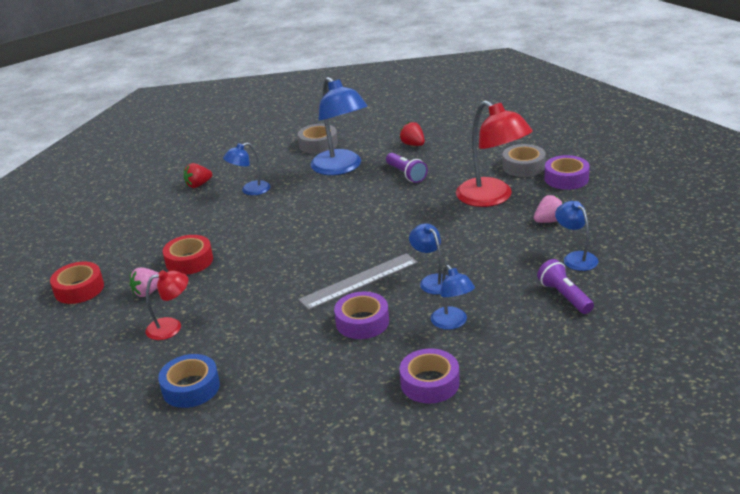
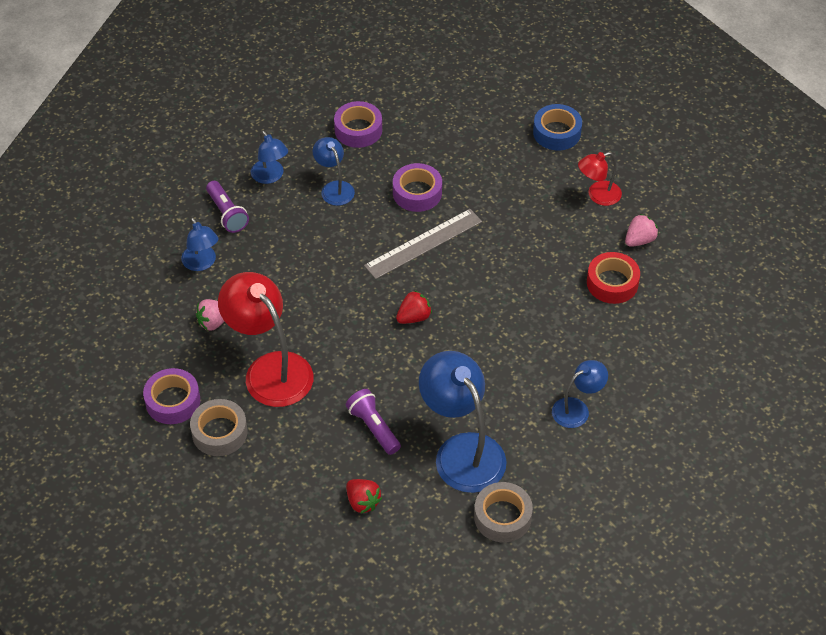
camera: 175 degrees right, 20 degrees up
red tape [50,262,104,304] -> none
red strawberry [183,163,212,188] -> red strawberry moved to [396,290,432,324]
blue lamp [409,223,448,294] -> blue lamp moved to [251,131,288,184]

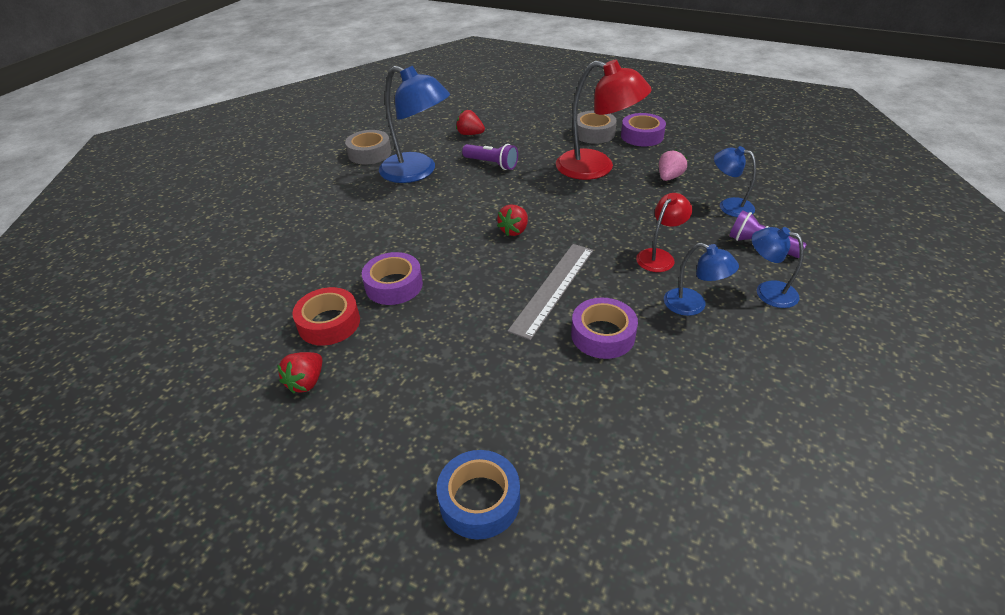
camera: 155 degrees right, 10 degrees down
purple tape [334,101,382,148] -> purple tape moved to [362,252,423,305]
blue lamp [552,360,608,428] -> none
red lamp [578,152,622,206] -> red lamp moved to [636,193,692,272]
pink strawberry [625,214,658,247] -> red strawberry [277,352,322,393]

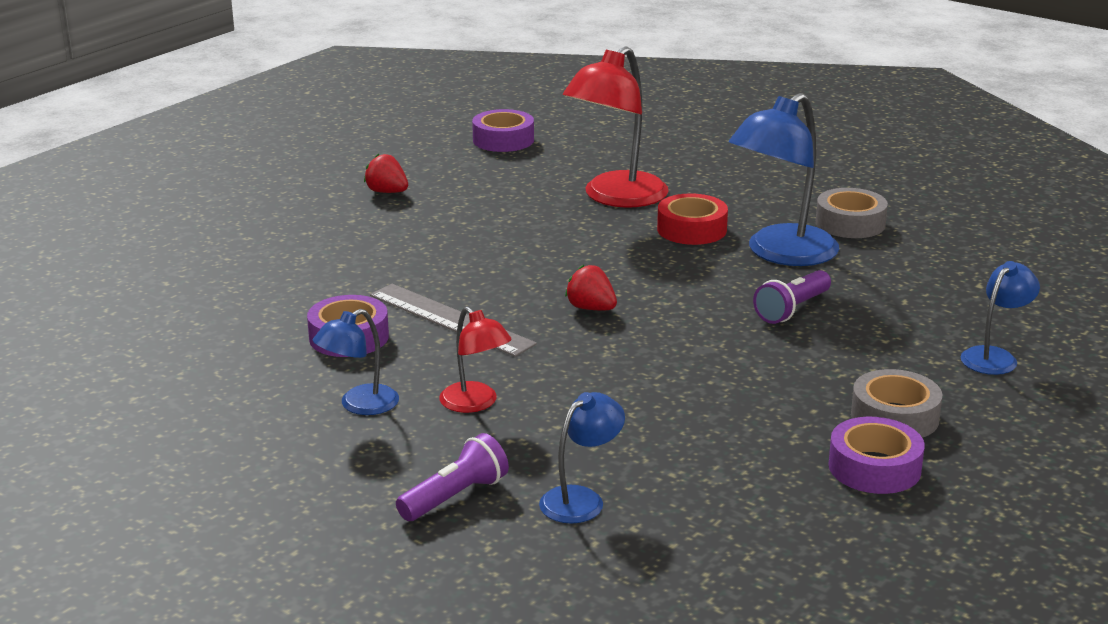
camera: 100 degrees right, 15 degrees down
red tape [292,287,360,346] -> red tape moved to [657,193,728,245]
purple tape [362,252,423,305] -> purple tape moved to [472,109,534,152]
blue tape [437,450,520,539] -> none
red strawberry [456,110,485,135] -> none
red lamp [556,59,652,180] -> red lamp moved to [563,46,669,208]
pink strawberry [659,150,687,181] -> none
blue lamp [752,227,804,308] -> blue lamp moved to [961,261,1040,375]

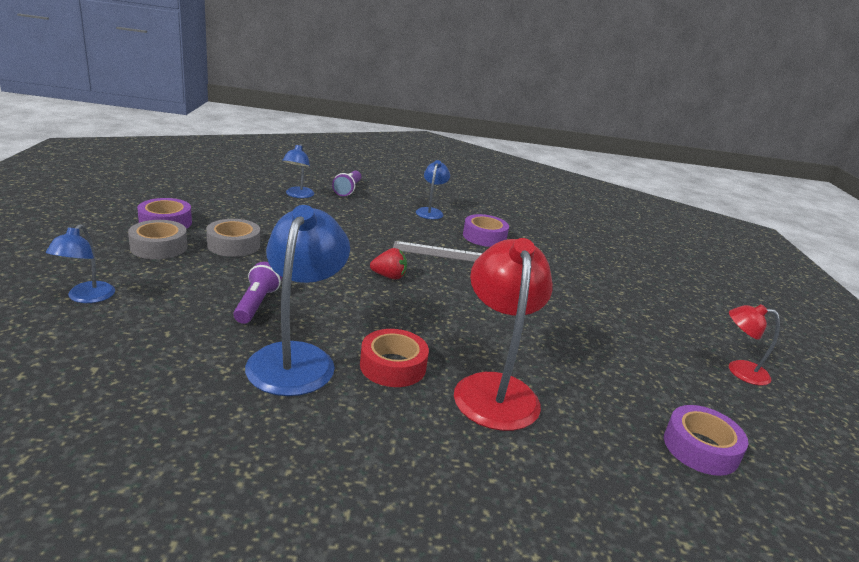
camera: 140 degrees right, 0 degrees up
red strawberry [364,154,408,193] -> none
red lamp [439,307,512,413] -> red lamp moved to [729,304,780,386]
grey tape [816,188,888,238] -> grey tape moved to [206,219,260,257]

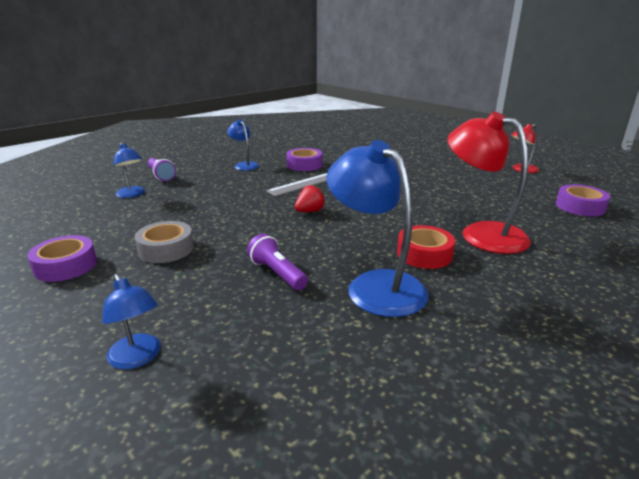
camera: 40 degrees left, 0 degrees up
grey tape [128,220,187,259] -> none

